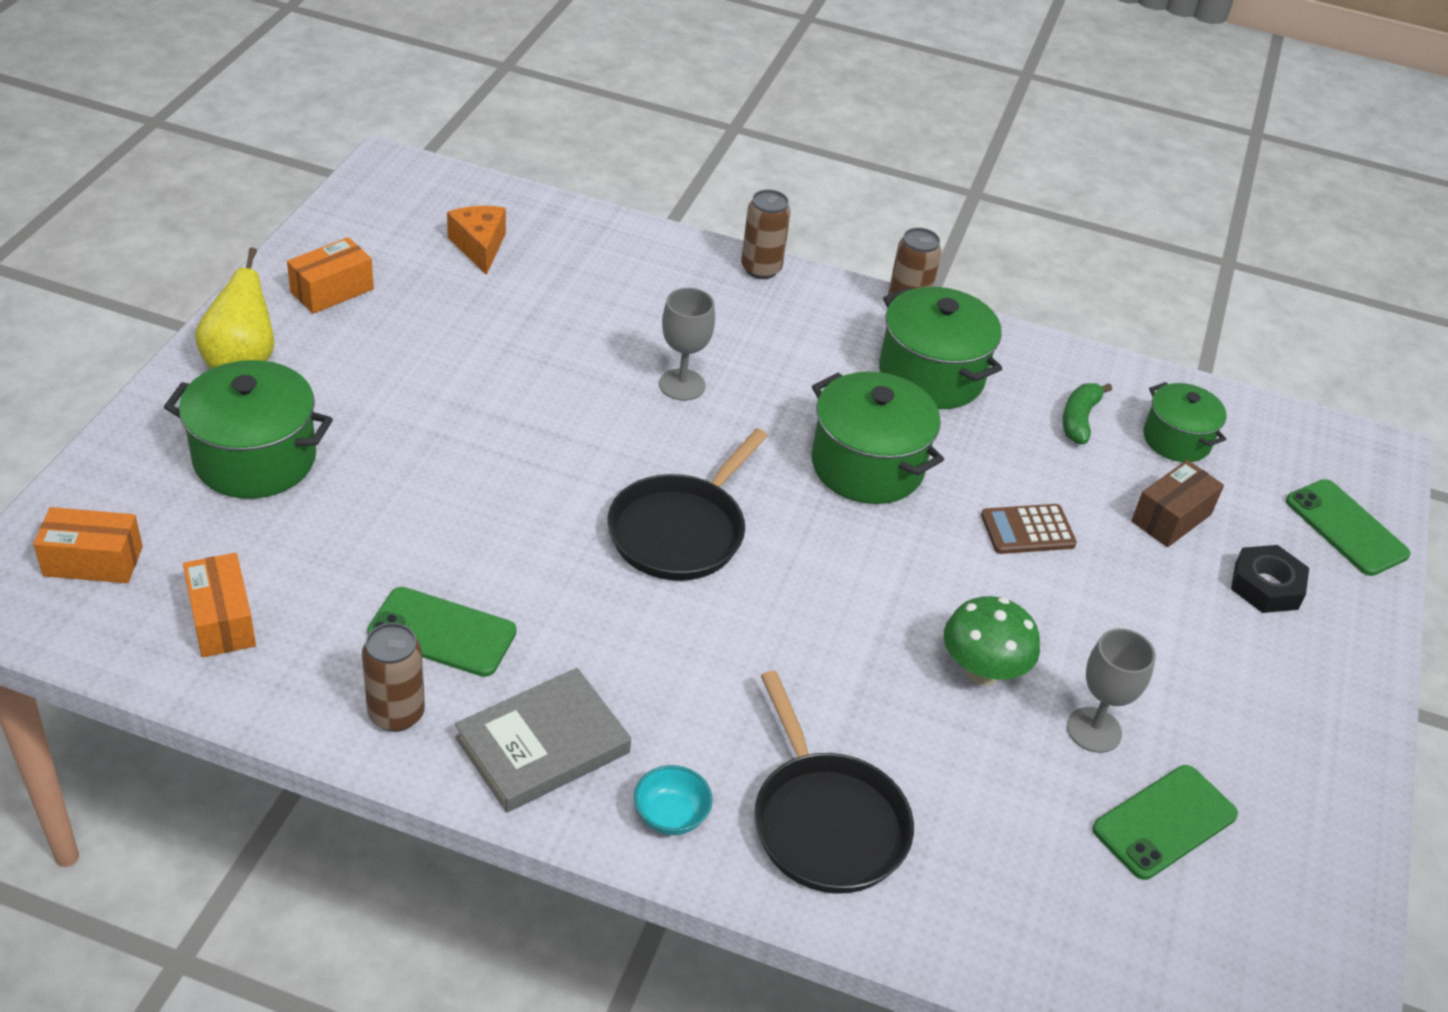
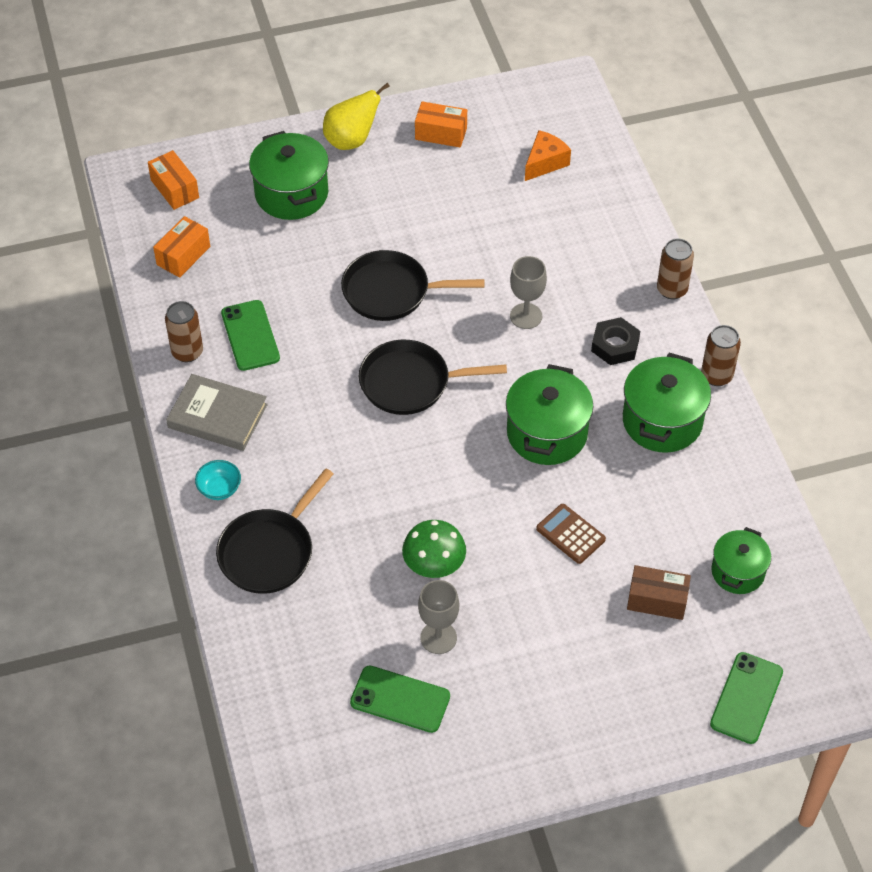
camera: 60 degrees right, 10 degrees up
green banana [1062,383,1112,444] -> none
black nut [1231,545,1309,613] -> black nut moved to [591,317,640,365]
none -> black pan [341,250,484,321]

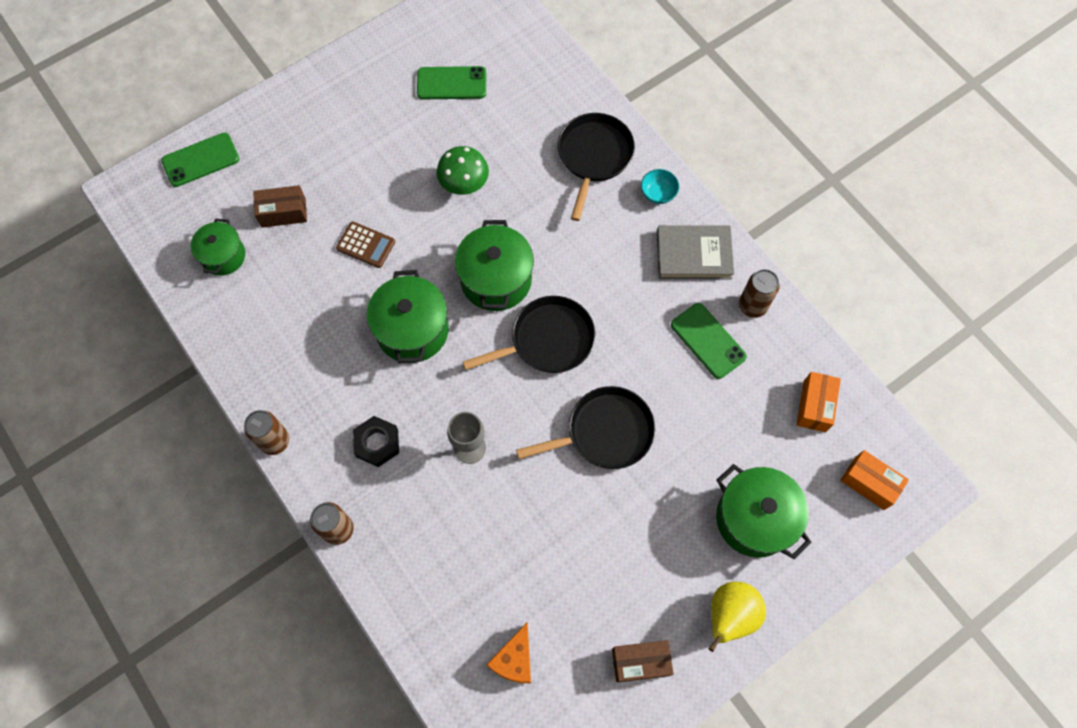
camera: 160 degrees right, 15 degrees up
orange box [415,101,467,148] -> brown box [612,640,674,683]
grey goblet [418,580,459,654] -> none
green pot [623,353,711,453] -> green pot moved to [455,220,534,311]
green phone [710,652,783,744] -> green phone turned 60 degrees clockwise [162,133,239,187]

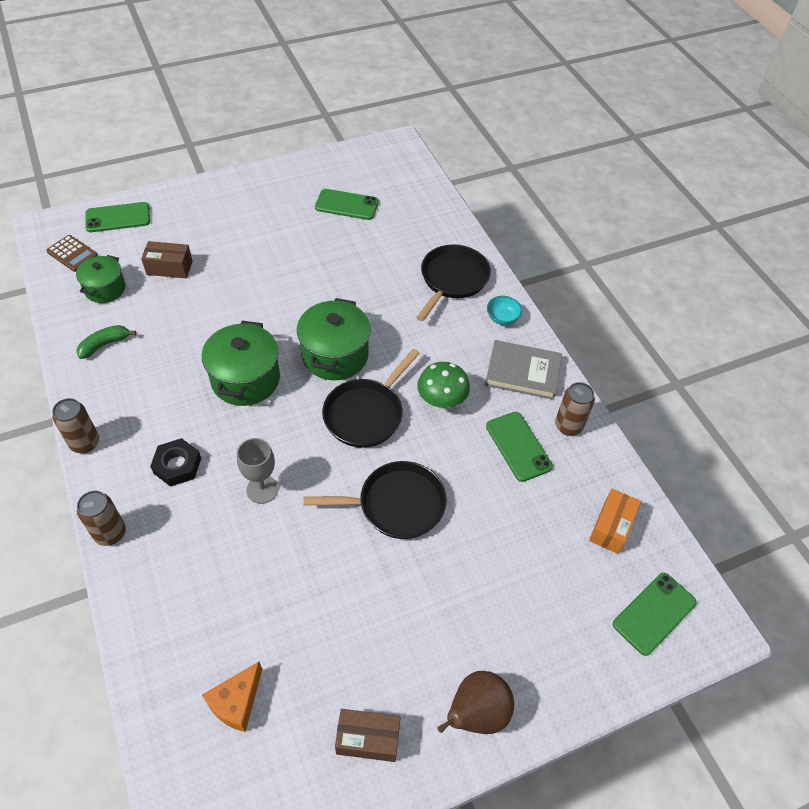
camera: 10 degrees right, 15 degrees down
brown calculator [336,222,395,268] -> brown calculator moved to [46,235,98,272]
green mushroom [436,146,489,195] -> green mushroom moved to [417,362,470,409]
black pan [463,296,595,373] -> black pan turned 135 degrees clockwise [322,349,420,448]
yellow pear [708,582,766,652] -> brown pear [438,671,514,734]
green pot [716,464,812,559] -> none
orange box [840,450,909,510] -> green phone [613,573,697,656]
none -> green banana [77,325,136,359]

